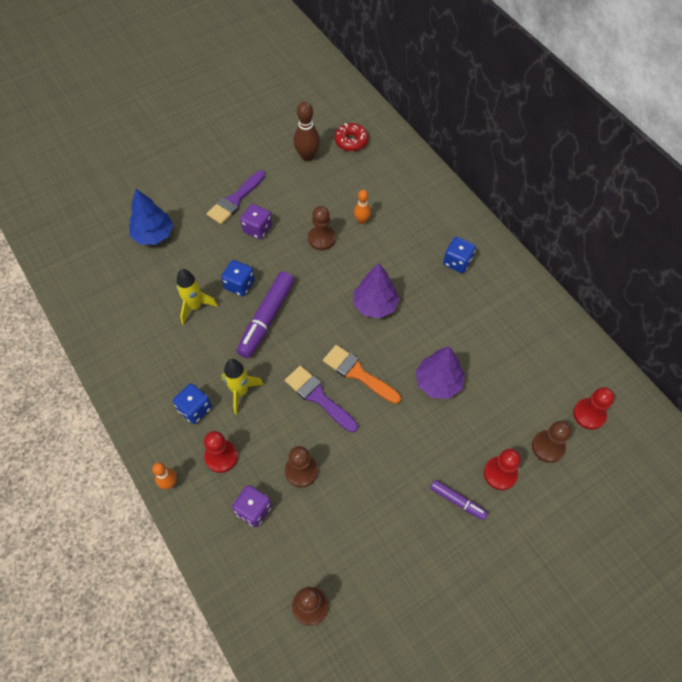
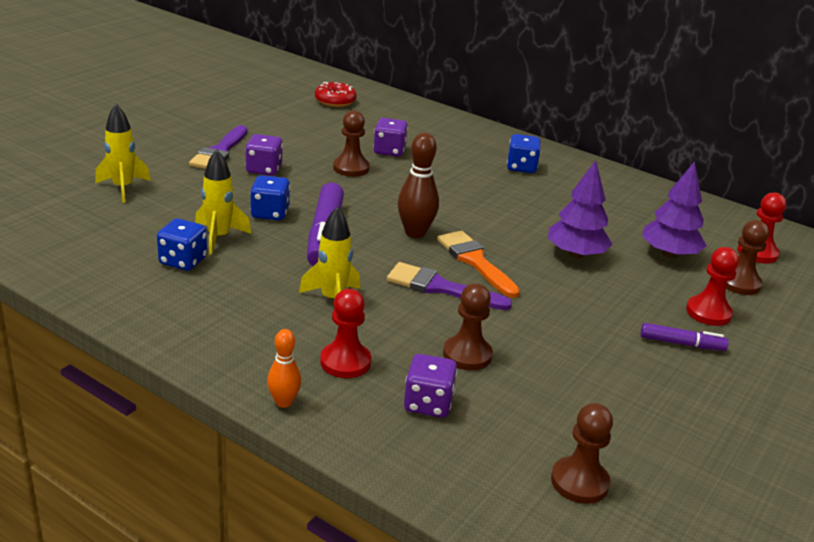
camera: 25 degrees left, 30 degrees down
blue tree [129,189,173,245] -> yellow rocket [95,104,151,203]
blue dice [173,383,212,424] -> blue dice moved to [157,218,207,271]
brown bowling pin [293,101,320,161] -> brown bowling pin moved to [397,133,439,238]
orange brush [323,345,401,404] -> orange brush turned 45 degrees clockwise [437,231,520,298]
purple tree [353,263,400,318] -> purple tree moved to [642,161,707,258]
orange bowling pin [354,190,371,224] -> purple dice [373,118,408,157]

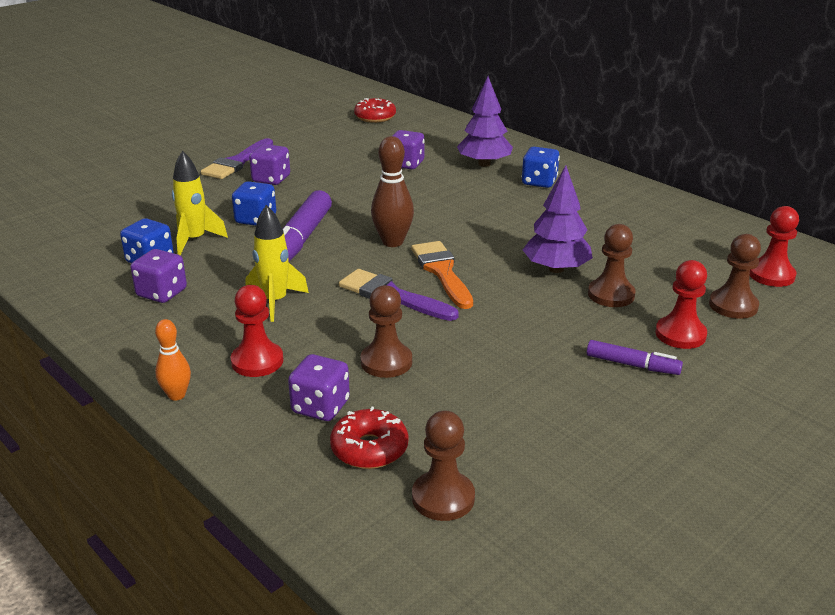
camera: 15 degrees right, 0 degrees up
yellow rocket [95,104,151,203] -> none
brown pawn [333,110,370,177] -> brown pawn moved to [588,224,636,307]
purple tree [642,161,707,258] -> purple tree moved to [457,77,513,167]
none -> purple dice [130,249,187,303]
none -> red donut [330,407,408,469]

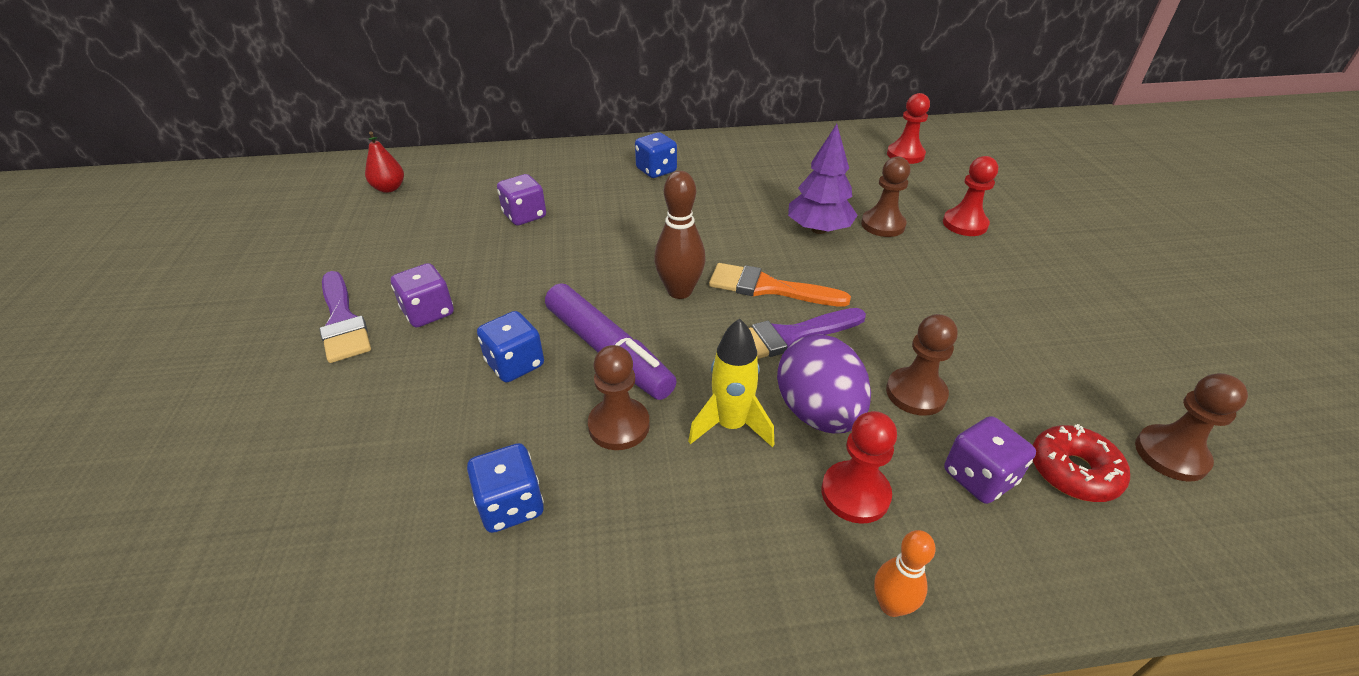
camera: 55 degrees left, 10 degrees up
purple dice [130,249,187,303] -> none
yellow rocket [172,151,228,255] -> none
red donut [354,98,396,123] -> red pear [365,131,404,193]
purple tree [457,77,513,167] -> none
purple marker [587,340,683,375] -> none
brown pawn [709,234,761,319] -> brown pawn moved to [588,345,650,450]
none -> purple egg [777,334,871,433]

